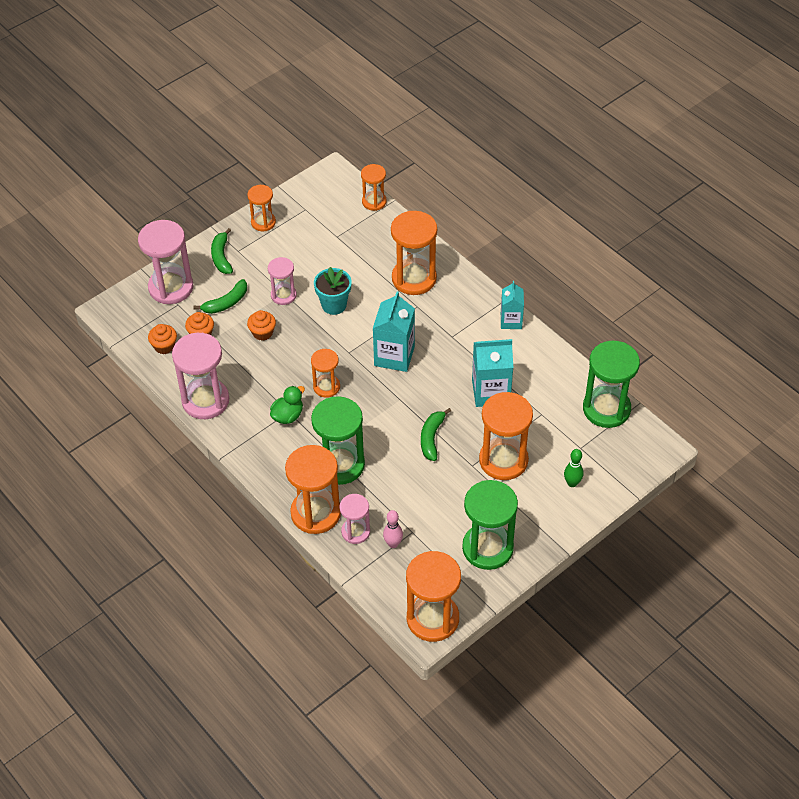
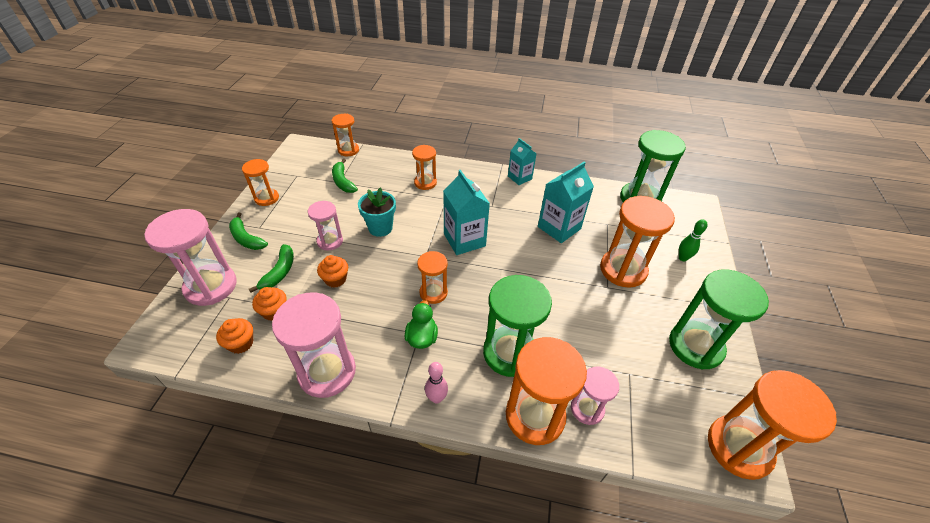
camera: 40 degrees left, 5 degrees down
pink bowling pin [383,510,403,548] -> pink bowling pin moved to [425,362,448,404]
orange hourglass [391,211,437,295] -> orange hourglass [412,145,437,190], size x0.57
green banana [421,408,451,461] -> green banana moved to [332,159,358,193]

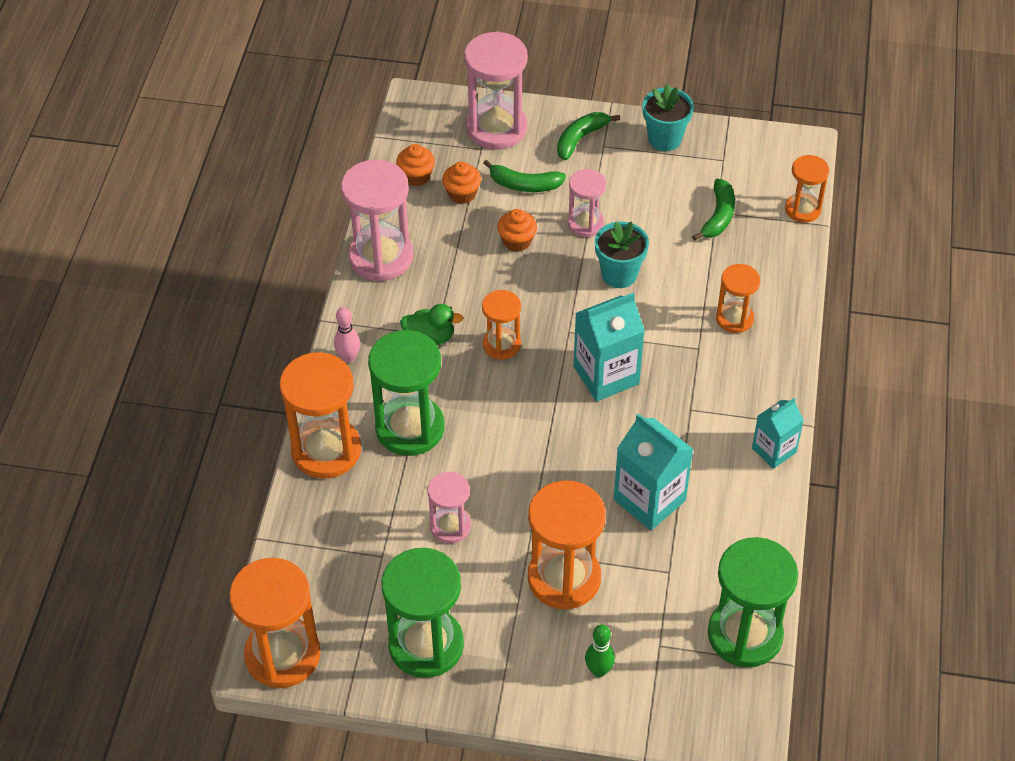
camera: 90 degrees right, 5 degrees up
orange hourglass [242,159,279,206] -> turquoise flower pot [643,84,694,151]
green banana [332,159,358,193] -> green banana turned 135 degrees clockwise [692,179,735,241]
pink hourglass [571,367,619,425] -> pink hourglass moved to [427,472,471,543]

